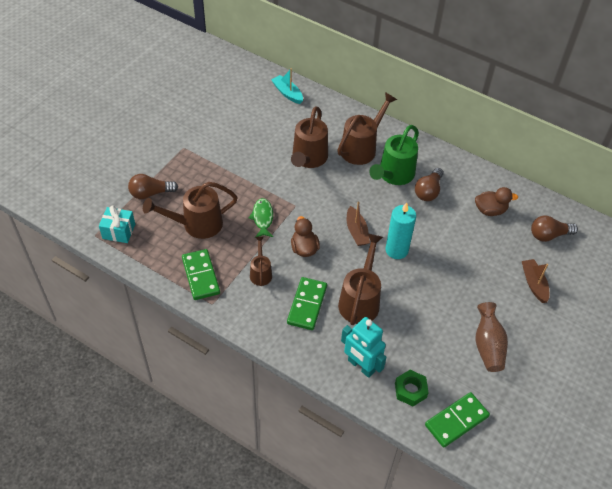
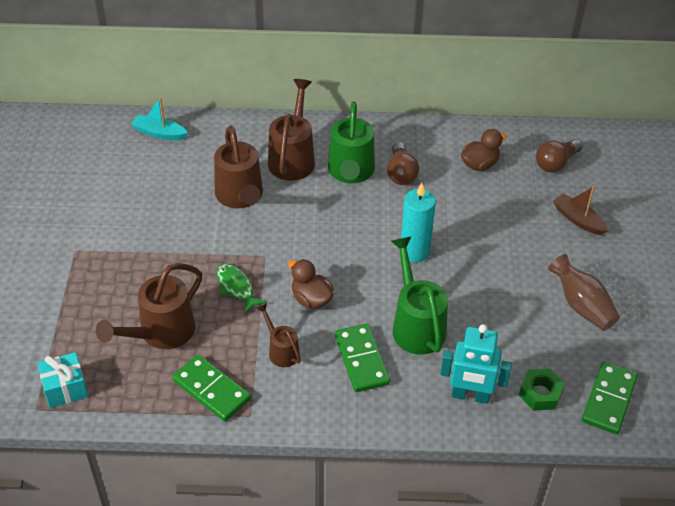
camera: 30 degrees left, 5 degrees down
brown light bulb [128,174,178,199] -> none
brown watering can [338,233,383,325] -> green watering can [391,236,448,355]
brown boat [347,202,370,246] -> none

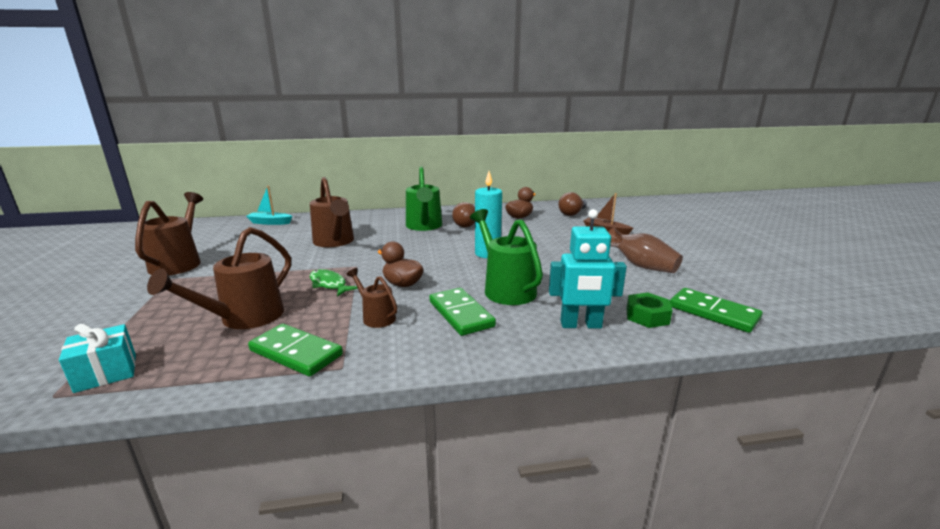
camera: 10 degrees left, 25 degrees down
brown watering can [268,79,315,181] -> brown watering can moved to [135,192,203,276]
green domino [582,361,638,435] -> green domino turned 60 degrees counterclockwise [670,288,763,333]

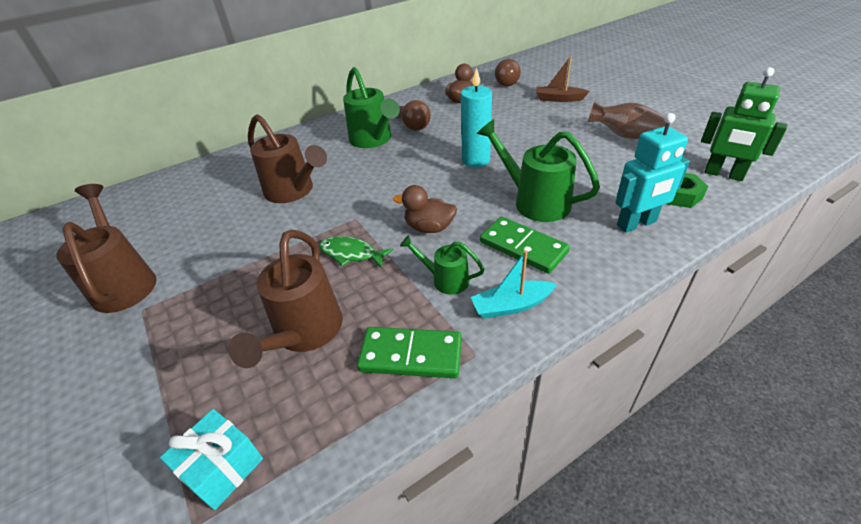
camera: 20 degrees left, 20 degrees up
turquoise boat [246,186,293,225] -> turquoise boat moved to [471,250,557,319]
brown watering can [346,268,398,328] -> green watering can [400,235,485,295]
green domino [670,288,763,333] -> green robot [701,67,787,181]

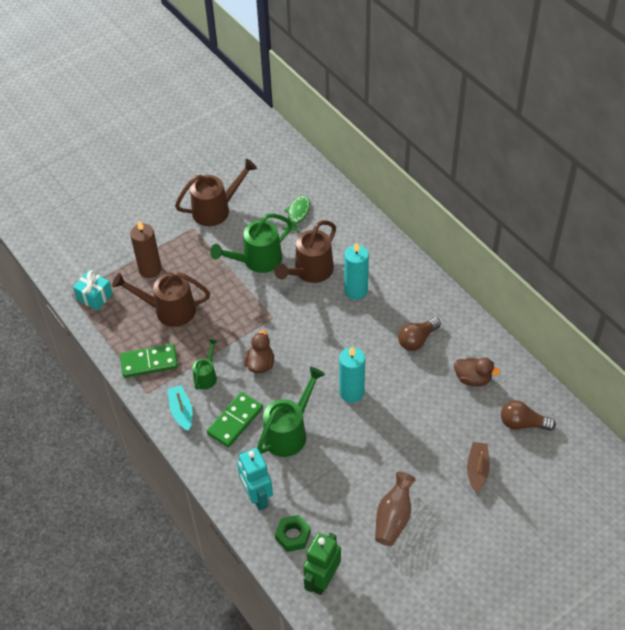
camera: 85 degrees right, 10 degrees up
green fish [319,236,393,269] -> green fish moved to [282,196,310,233]
green watering can [343,67,400,148] -> green watering can moved to [210,213,292,273]
green domino [357,327,462,378] -> green domino turned 75 degrees clockwise [120,344,178,378]
none -> brown candle [130,220,162,278]
none -> turquoise candle [344,242,369,300]

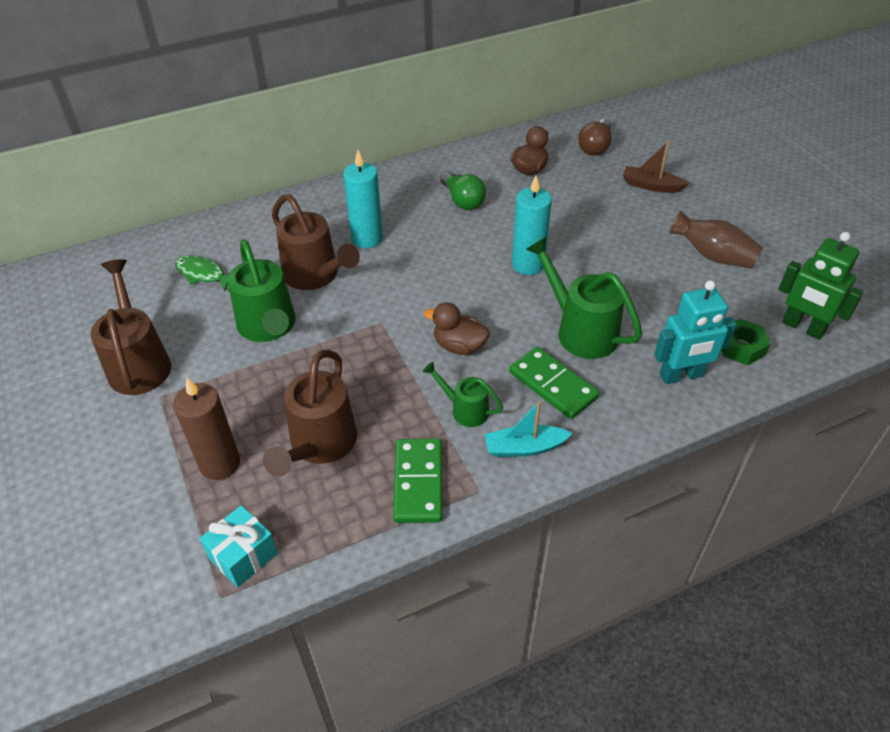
camera: 80 degrees left, 5 degrees down
brown light bulb [398,317,441,351] -> green light bulb [440,171,486,210]

